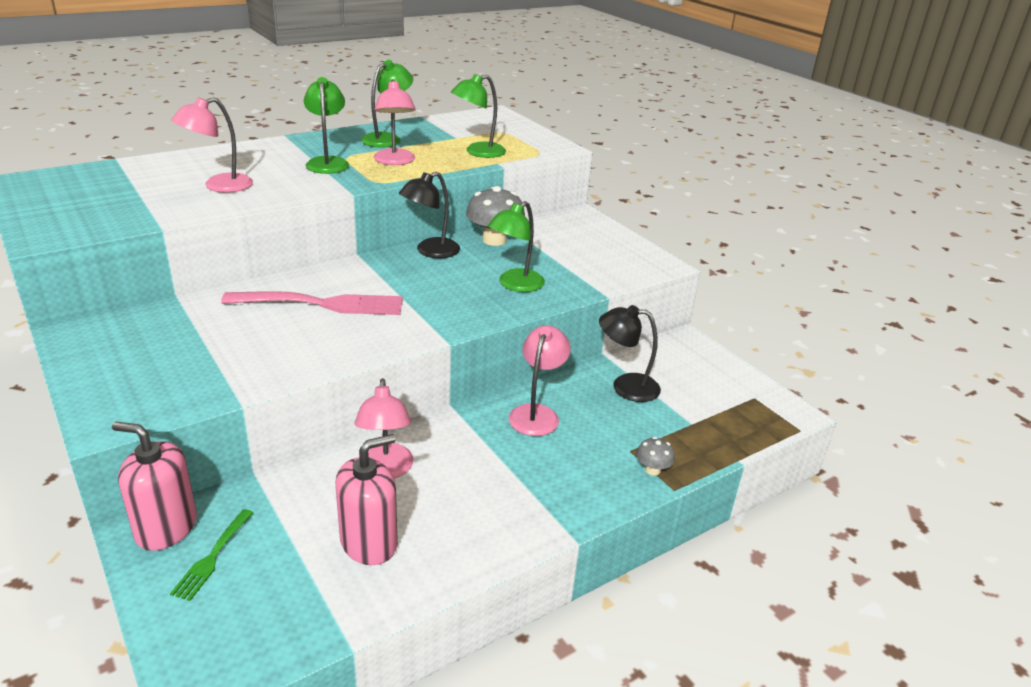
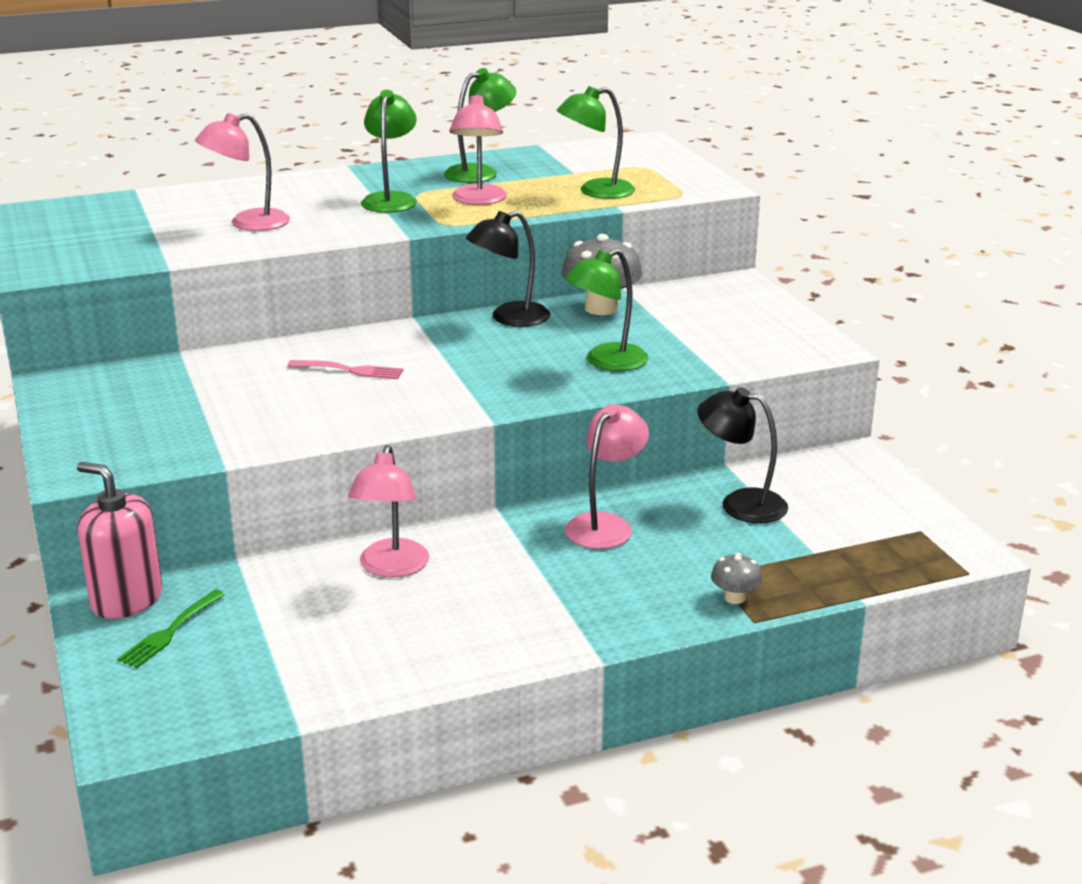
camera: 15 degrees right, 5 degrees down
pink fork [221,291,403,315] -> pink fork [287,360,404,379], size x0.52
pink soap dispenser [335,434,398,565] -> none

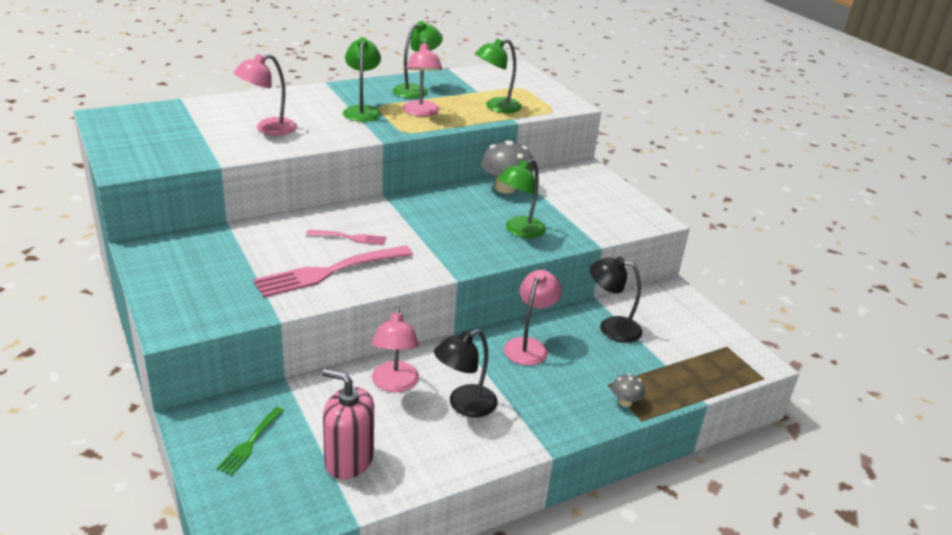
camera: 10 degrees left, 5 degrees up
pink soap dispenser [77,462,162,619] -> pink soap dispenser moved to [322,369,374,479]
black lamp [466,211,550,327] -> black lamp moved to [434,329,497,418]
none -> pink fork [253,245,413,297]

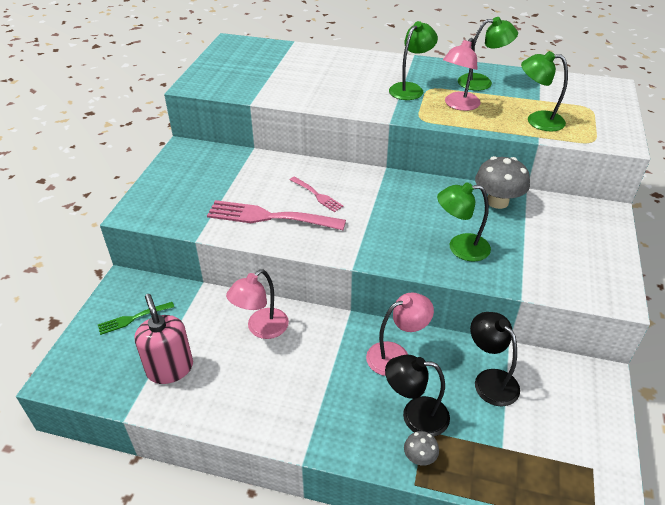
camera: 45 degrees right, 10 degrees up
pink lamp [233,54,297,135] -> none
black lamp [434,329,497,418] -> black lamp moved to [385,355,450,437]

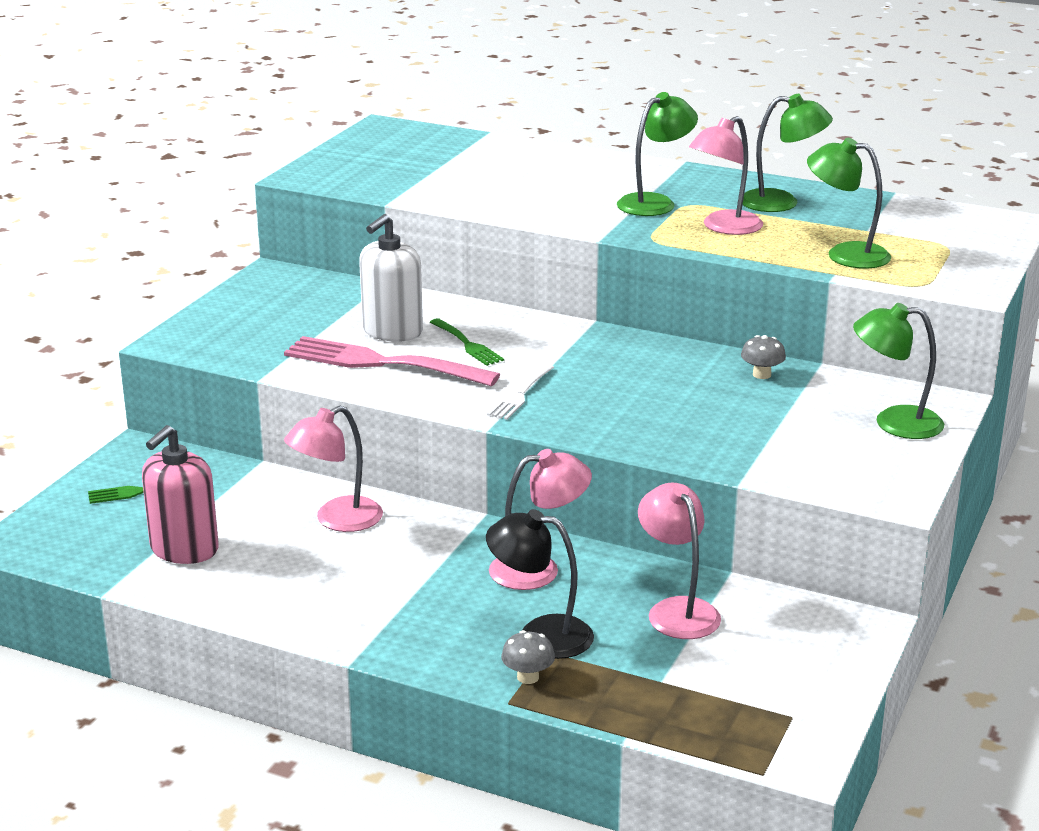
camera: 10 degrees right, 15 degrees down
pink soap dispenser [134,294,193,384] -> pink soap dispenser turned 135 degrees counterclockwise [142,425,219,564]
pink fork [290,176,344,212] -> green fork [430,318,504,366]
green lamp [437,182,491,262] -> green lamp moved to [853,303,944,439]
black lamp [470,312,520,406] -> pink lamp [638,482,721,639]
grey mushroom [475,156,530,209] -> grey mushroom [741,335,786,379], size x0.50
none -> white soap dispenser [359,214,423,342]
none -> white fork [487,364,554,420]

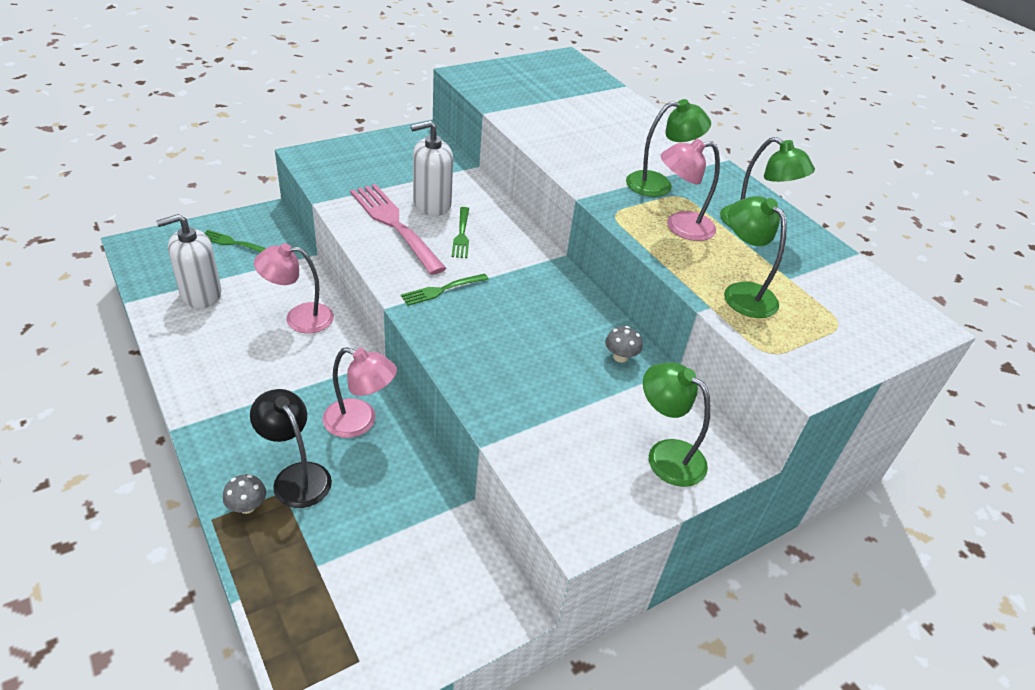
camera: 30 degrees right, 15 degrees up
pink soap dispenser [142,425,219,564] -> white soap dispenser [156,214,222,308]
white fork [487,364,554,420] -> green fork [401,273,489,306]
pink lamp [638,482,721,639] -> none

